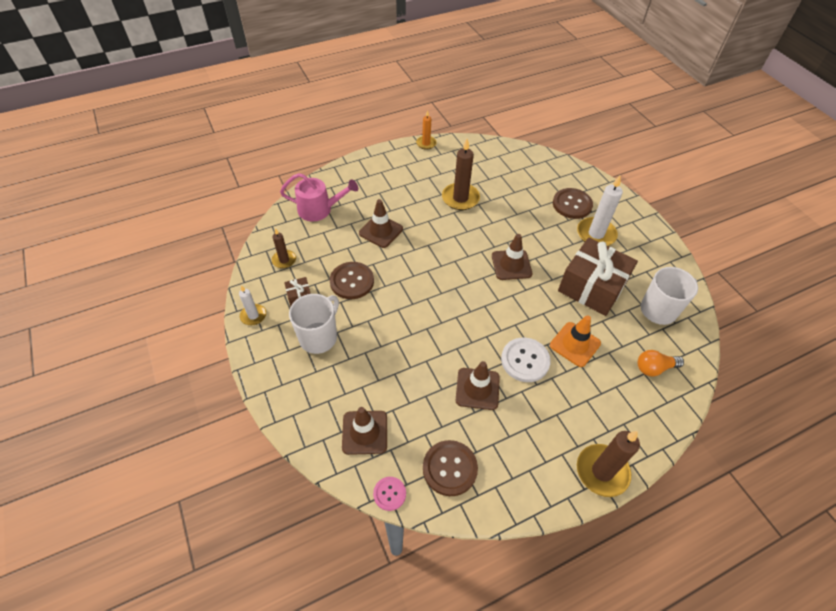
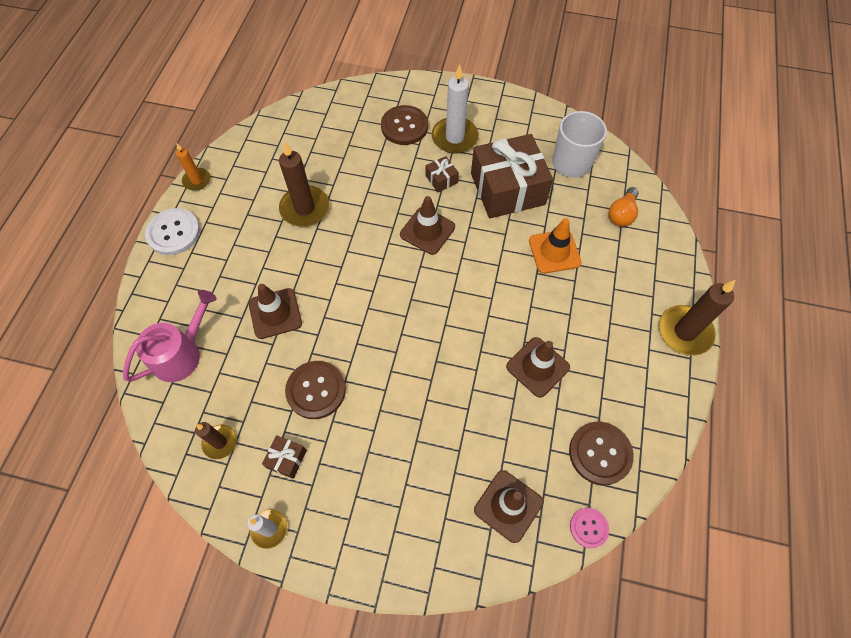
camera: 50 degrees left, 10 degrees up
white mug [289,294,339,354] -> none
white button [501,337,551,382] -> white button moved to [145,208,200,255]
none -> brown gift [426,156,459,192]

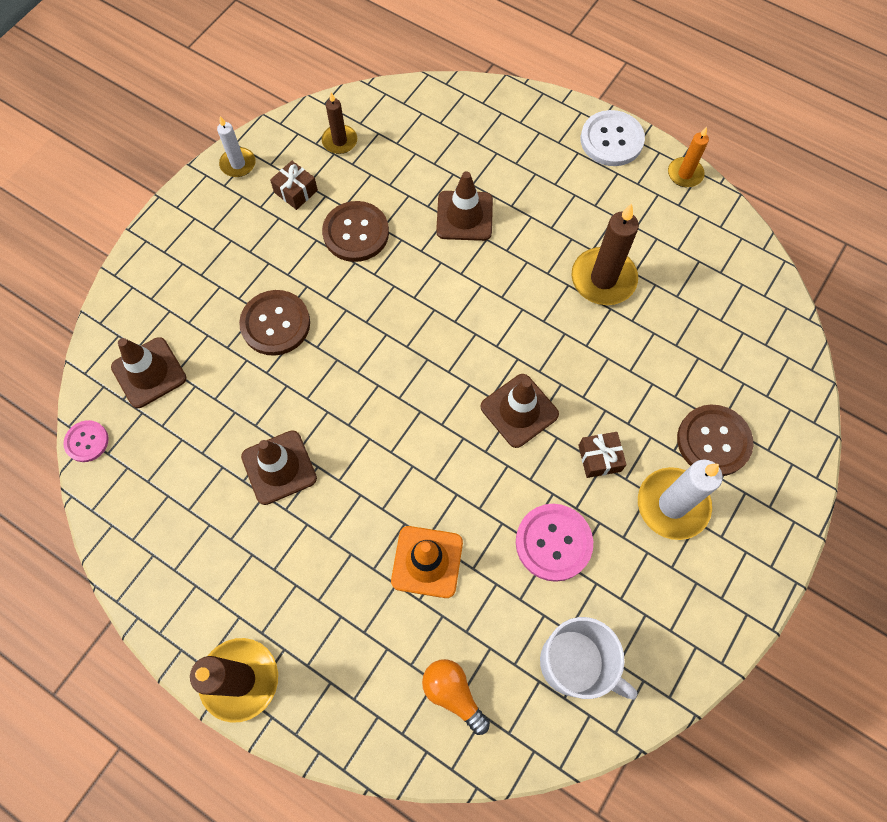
camera: 110 degrees right, 5 degrees up
pink watering can [123,290,217,382] -> none
brown gift [471,134,553,218] -> pink button [516,504,593,582]
brown button [569,422,634,485] -> brown button moved to [239,290,310,356]

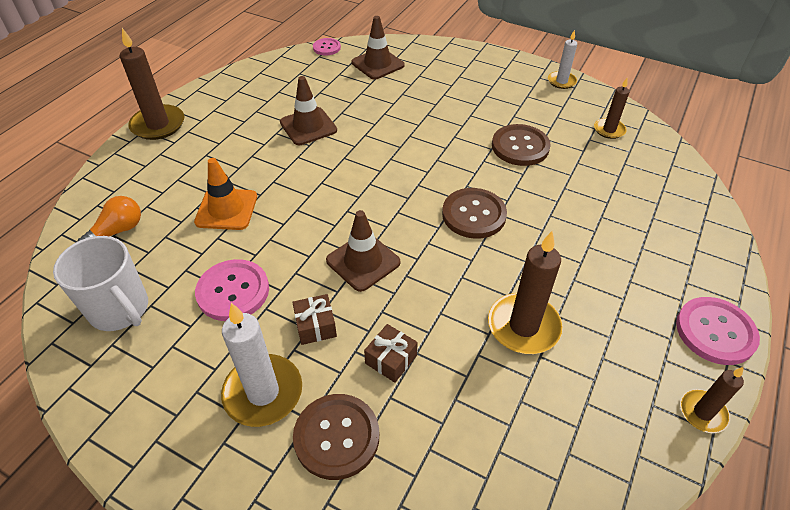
camera: 85 degrees right, 20 degrees down
brown button [239,290,310,356] -> brown button moved to [442,188,507,239]
brown gift [270,161,318,210] -> brown gift moved to [364,324,418,383]
brown traffic cone [436,171,493,241] -> none
white mug [540,617,637,700] -> white mug turned 75 degrees counterclockwise [53,236,148,331]
white button [581,110,645,166] -> pink button [676,297,760,365]
orange candle [668,127,709,187] -> brown candle [680,367,744,433]

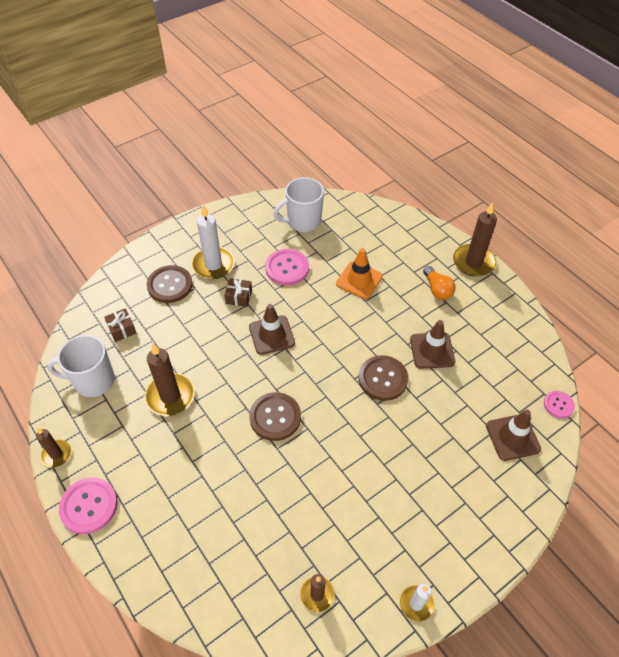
camera: 115 degrees right, 5 degrees up
orange light bulb [78,196,141,241] -> orange light bulb moved to [423,266,456,300]
brown gift [364,324,418,383] -> brown gift moved to [104,308,136,342]
brown button [492,124,551,166] -> brown button moved to [359,355,408,401]
none -> white mug [47,335,115,397]

